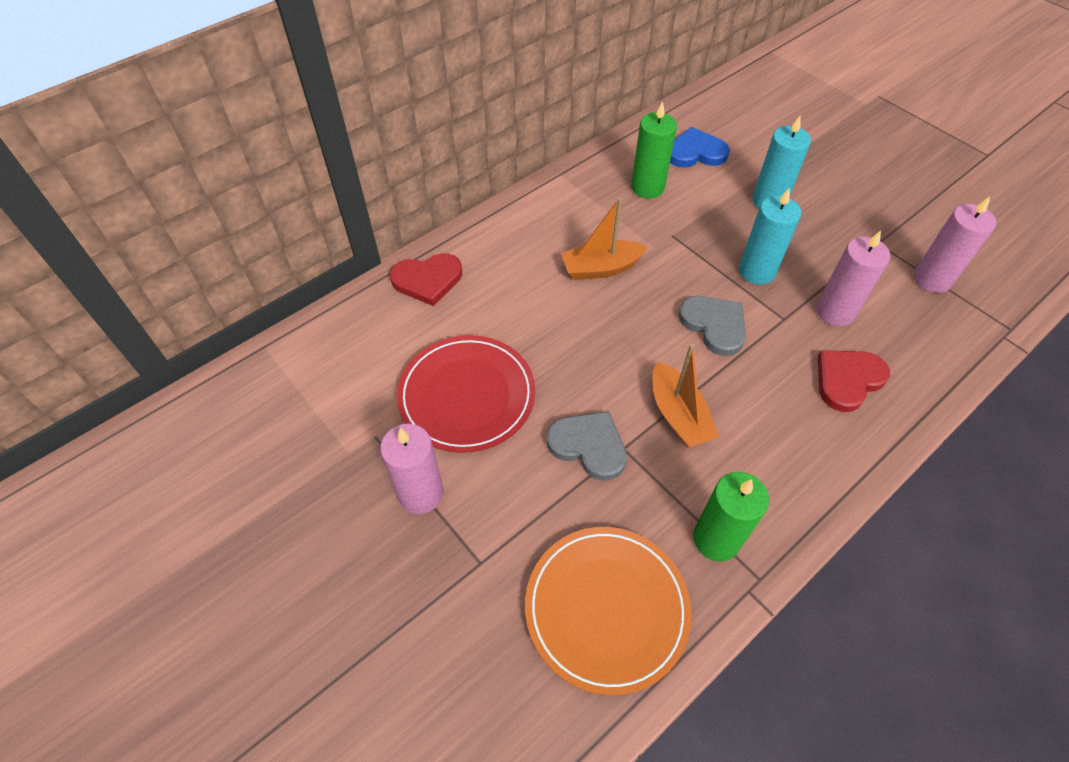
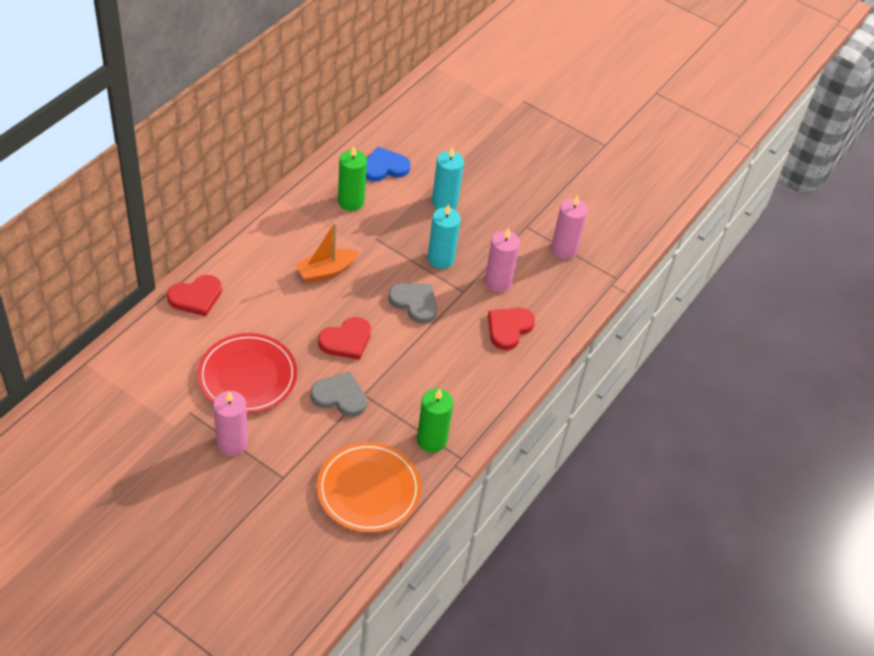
camera: 20 degrees left, 5 degrees down
orange boat [653,344,719,447] -> none
none -> red heart [318,317,371,360]

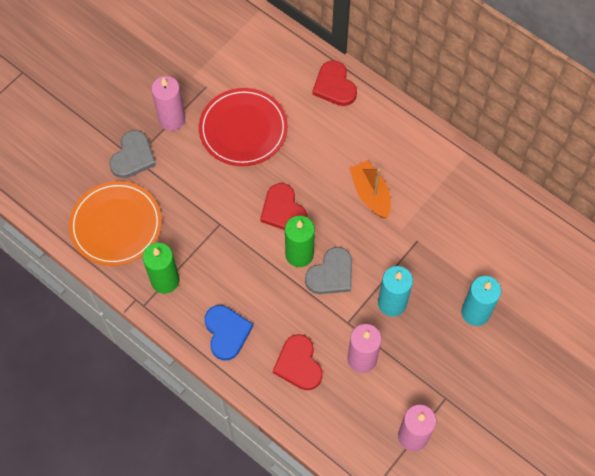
camera: 100 degrees right, 15 degrees up
grey heart [310,372,367,417] -> grey heart moved to [109,130,156,178]
green candle [338,146,367,211] -> green candle moved to [285,216,315,267]
blue heart [366,147,410,181] -> blue heart moved to [205,305,253,361]
red heart [488,308,535,350] -> red heart turned 150 degrees counterclockwise [273,334,323,390]

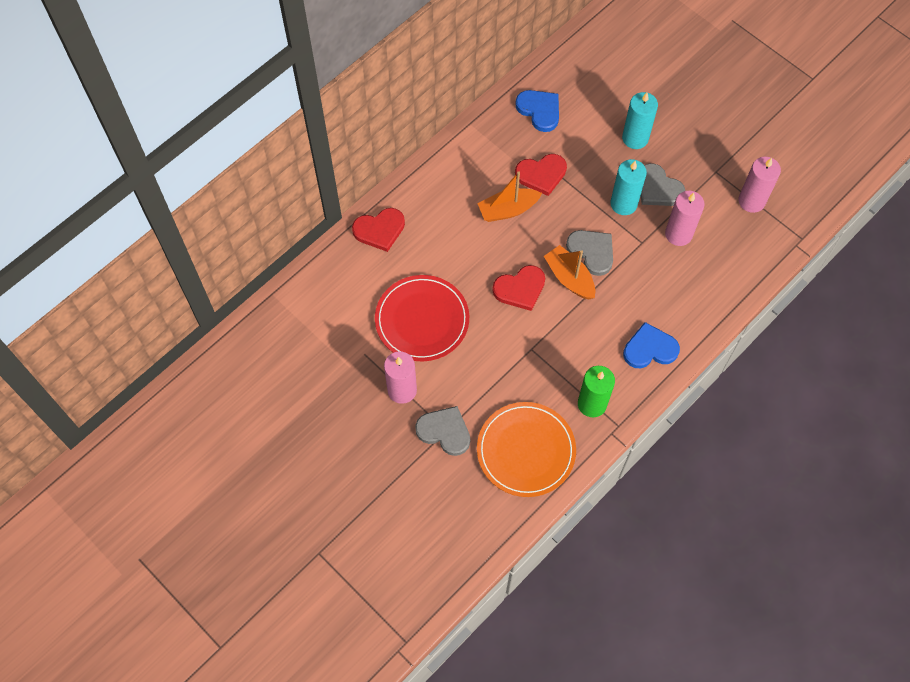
camera: 85 degrees left, 0 degrees up
red heart [273,334,323,390] -> red heart moved to [515,154,567,196]
green candle [285,216,315,267] -> orange boat [544,245,595,299]
none -> blue heart [515,90,559,132]
none -> grey heart [640,163,686,206]

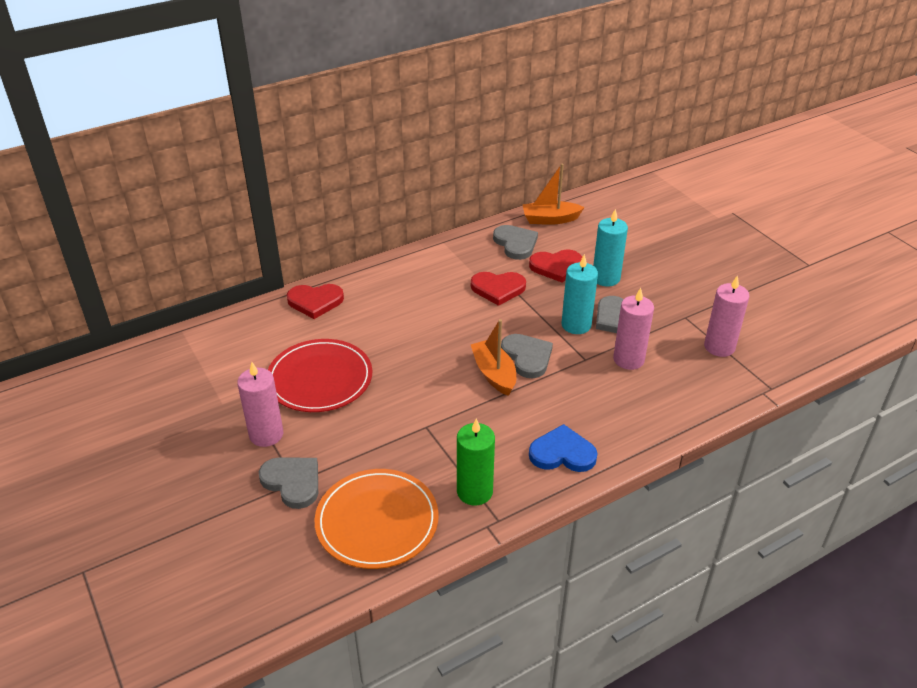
camera: 15 degrees right, 25 degrees down
orange boat [477,171,542,222] -> orange boat moved to [523,164,585,225]
red heart [492,265,545,311] -> red heart moved to [529,249,582,283]
blue heart [515,90,559,132] -> grey heart [493,225,538,260]

